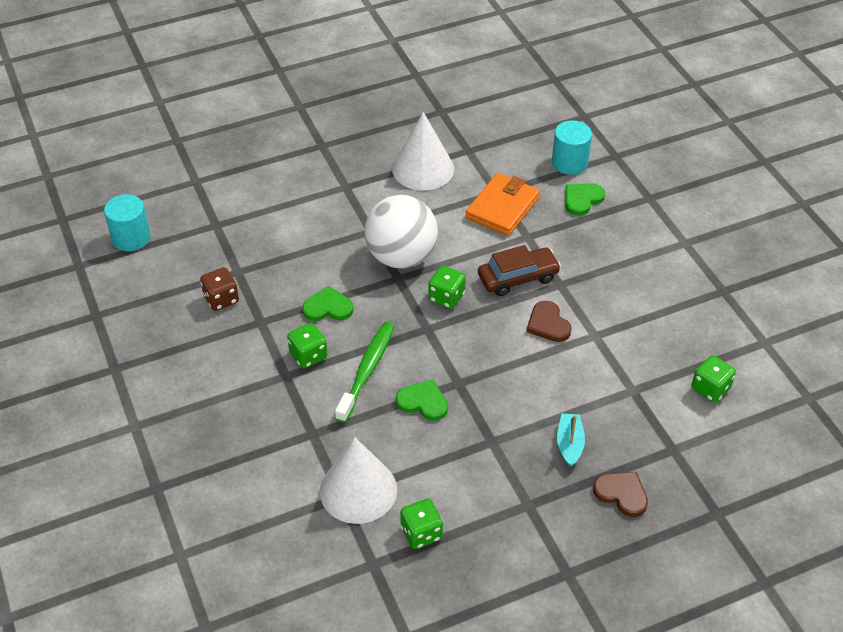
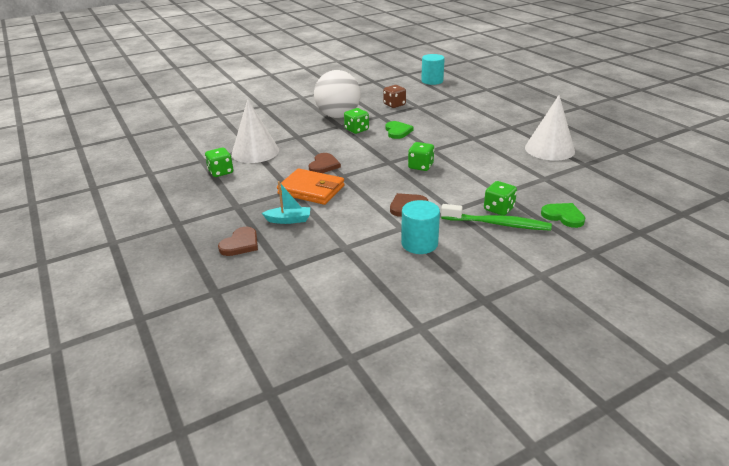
camera: 85 degrees right, 15 degrees down
green toothbrush [335,322,394,423] -> green toothbrush moved to [441,204,552,231]
white ball [365,195,438,269] -> white ball moved to [314,70,361,118]
green heart [396,379,448,421] -> brown heart [309,153,341,173]
orange wallet [465,173,540,236] -> orange wallet moved to [277,169,345,205]
brown car [478,245,561,296] -> none
turquoise cylinder [552,120,592,175] -> turquoise cylinder moved to [401,200,440,254]
green dice [691,355,736,403] -> green dice moved to [484,181,517,215]

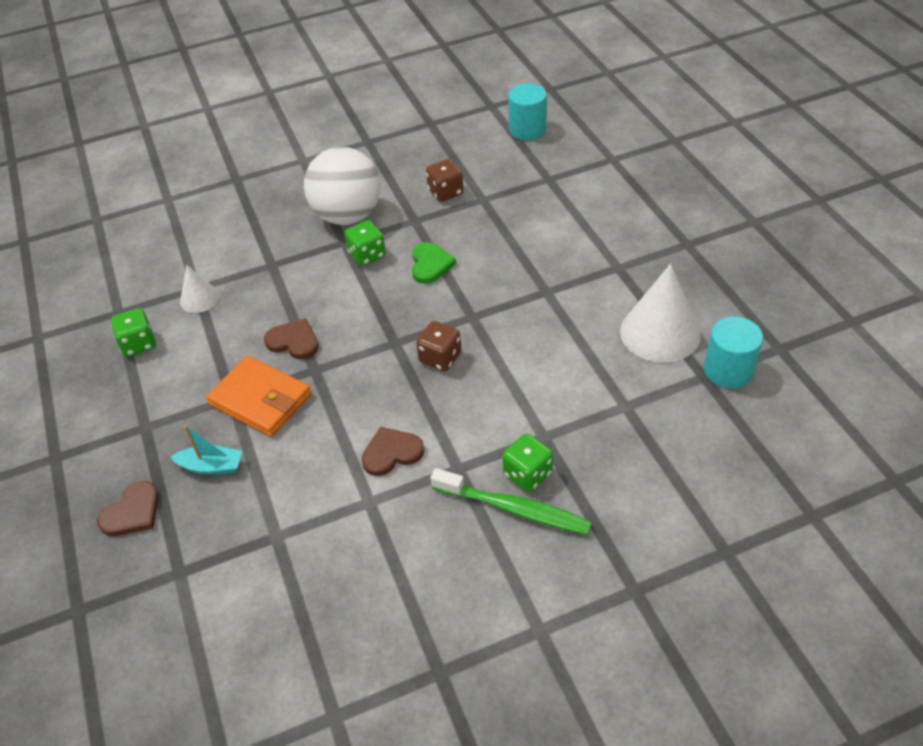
camera: 10 degrees right, 15 degrees up
white cone [232,99,279,163] -> white cone [180,265,219,313], size x0.53
brown heart [309,153,341,173] -> brown heart turned 90 degrees counterclockwise [264,319,319,360]
turquoise cylinder [401,200,440,254] -> turquoise cylinder moved to [704,317,763,389]
green dice [408,142,434,171] -> brown dice [416,321,462,372]
green heart [541,203,585,228] -> none

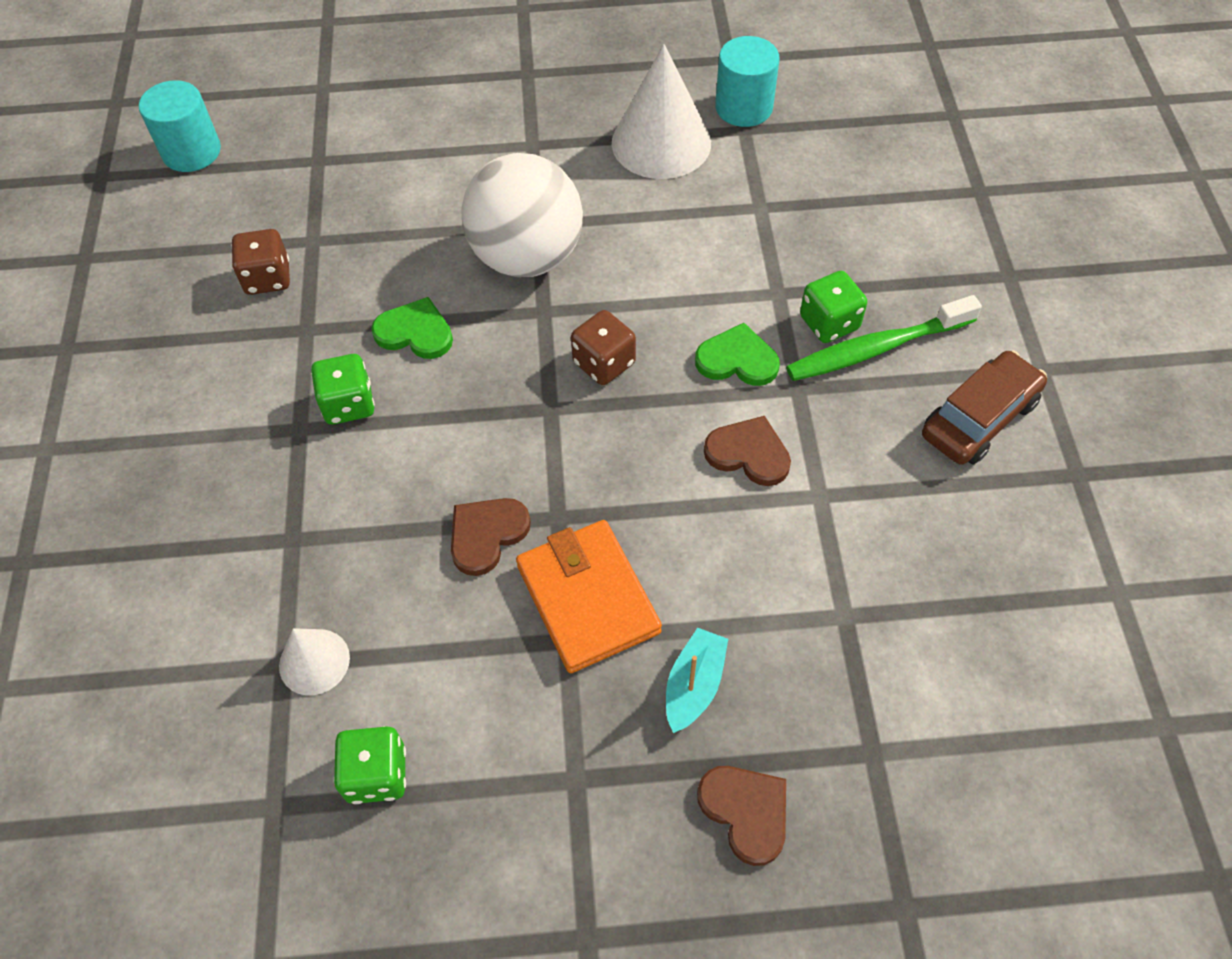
camera: 75 degrees left, 10 degrees up
orange wallet [206,356,311,437] -> orange wallet turned 75 degrees counterclockwise [516,520,662,673]
white ball [304,147,381,225] -> white ball moved to [461,153,583,277]
brown heart [362,427,424,476] -> brown heart turned 120 degrees clockwise [704,416,791,486]
green toothbrush [430,468,592,535] -> green toothbrush turned 150 degrees counterclockwise [786,295,982,381]
none -> green heart [695,323,780,386]
none -> brown car [922,350,1047,465]

